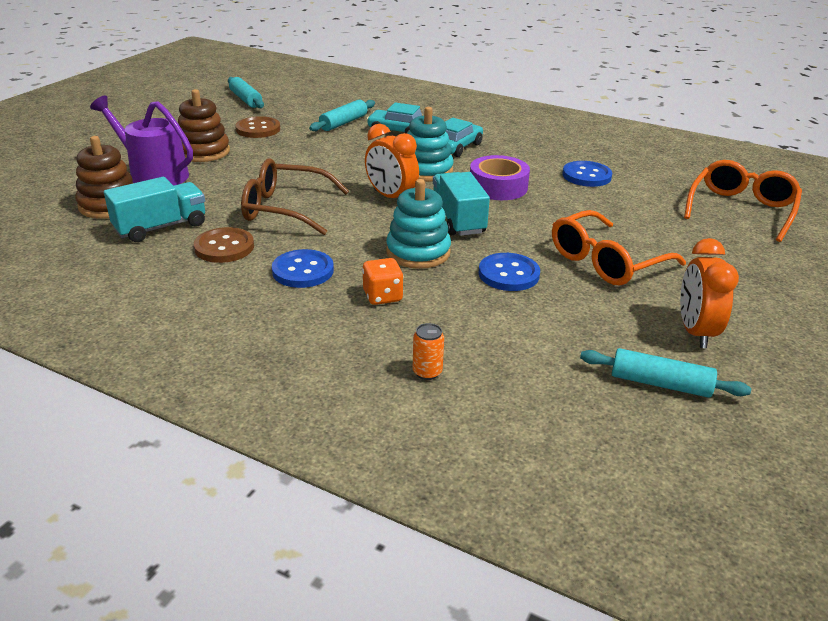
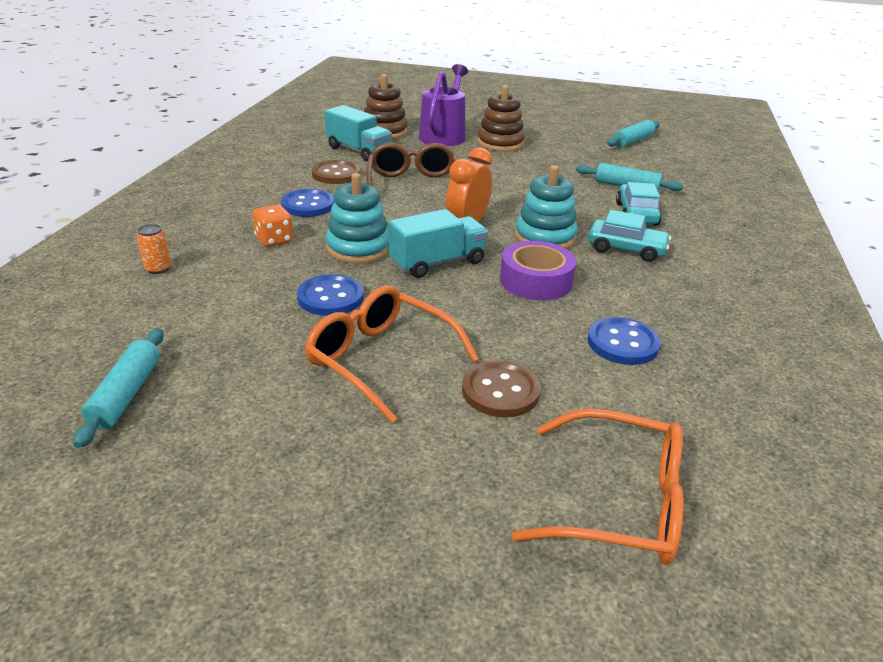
camera: 75 degrees right, 0 degrees up
brown button [235,116,280,138] -> brown button moved to [462,360,541,418]
orange clock [680,238,739,348] -> none

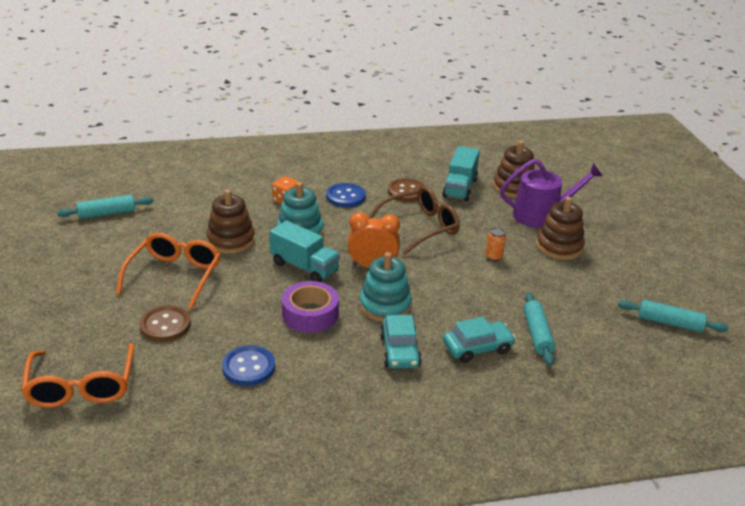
camera: 65 degrees right, 0 degrees up
orange can [137,224,171,274] -> orange can moved to [485,227,506,261]
blue button [297,274,364,316] -> brown stacking toy [206,190,255,254]

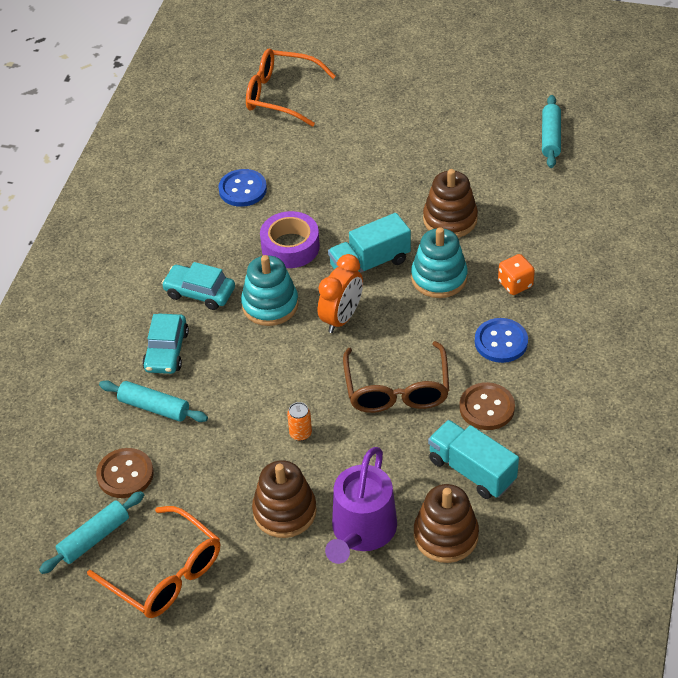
camera: 120 degrees right, 15 degrees up
orange glasses [116,233,221,309] -> orange glasses moved to [87,506,220,618]
brown button [139,305,191,342] -> brown button moved to [96,448,154,498]

